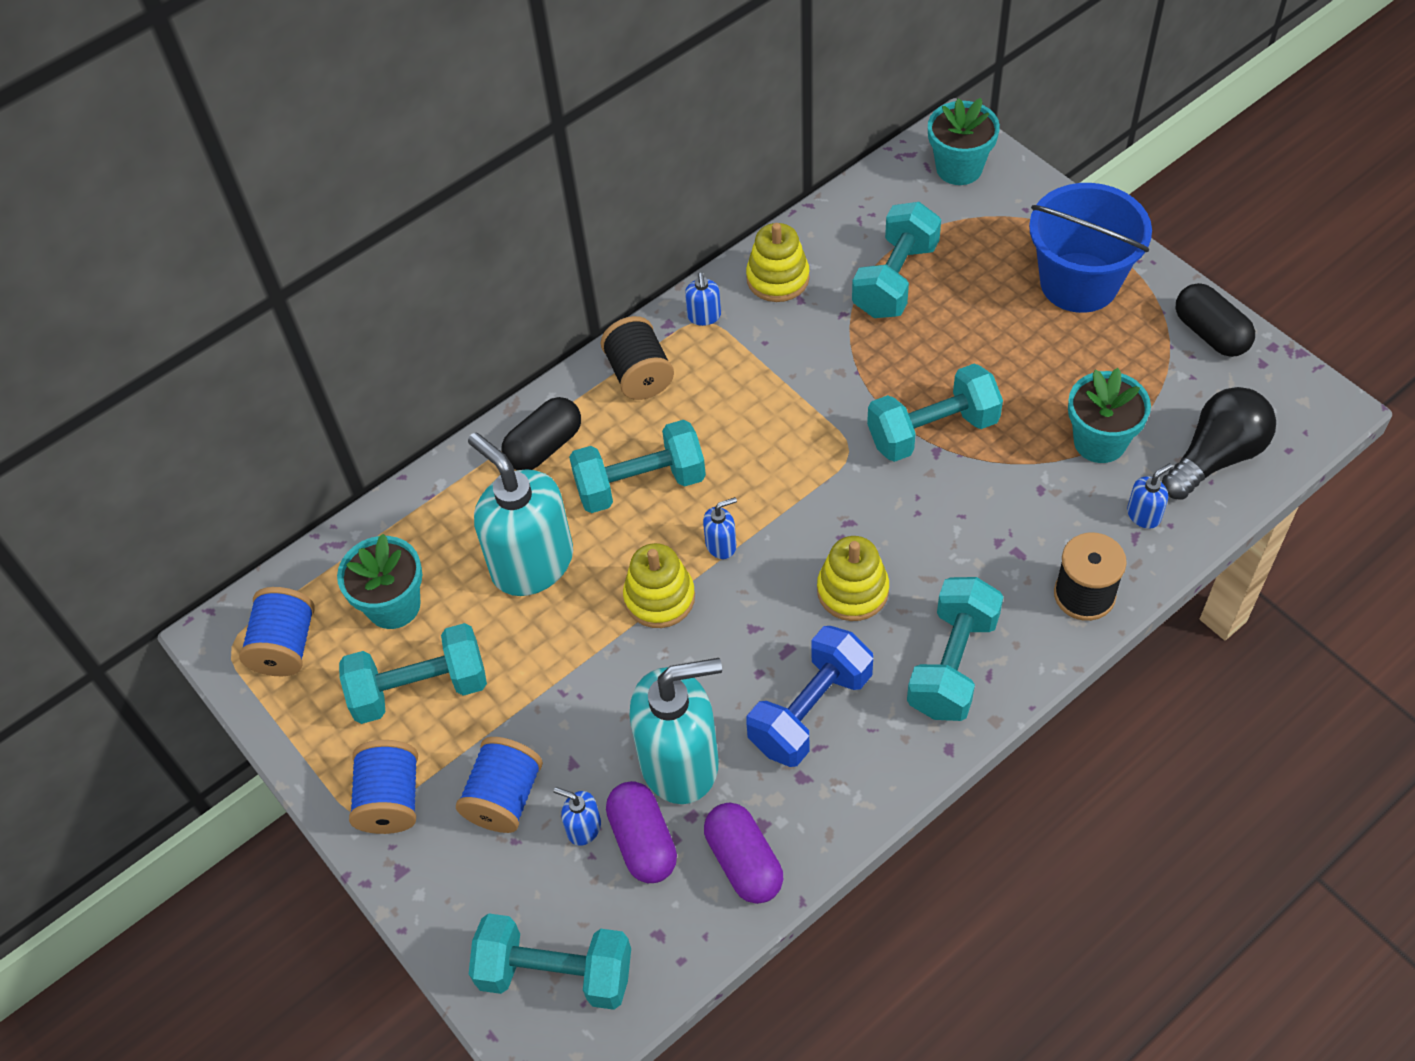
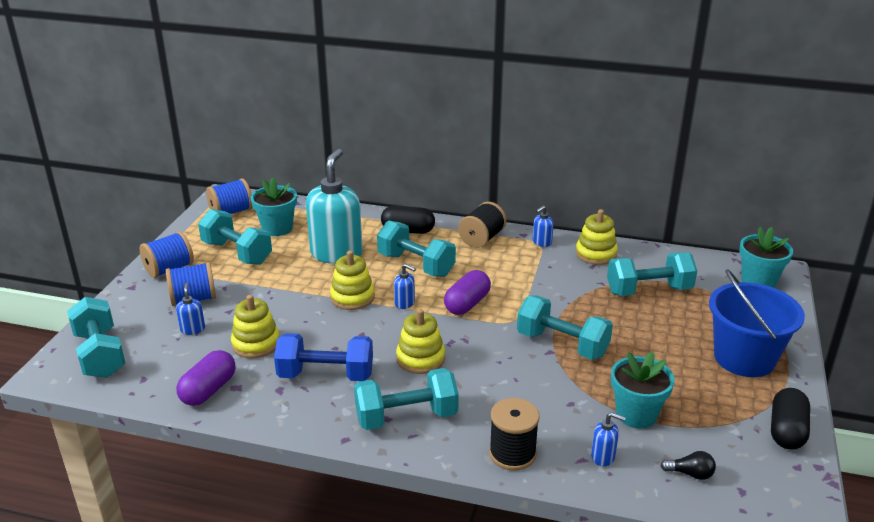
camera: 50 degrees right, 25 degrees down
purple capsule [606,781,677,883] -> purple capsule moved to [444,270,491,315]
turquoise soap dispenser [629,658,722,804] -> yellow stacking toy [231,295,279,358]
black light bulb [1162,387,1276,500] -> black light bulb [660,451,716,480], size x0.46

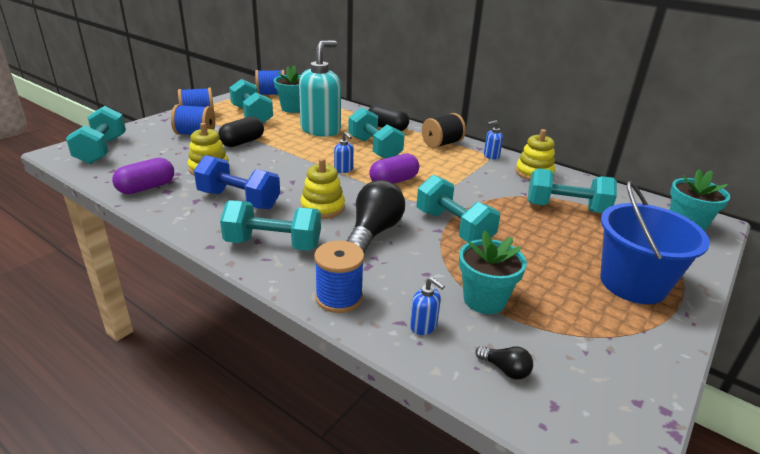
camera: 20 degrees right, 0 degrees up
blue soap dispenser [176,283,205,335] -> none
yellow stacking toy [330,251,375,310] -> none
black spool [489,398,540,470] -> blue spool [314,240,364,313]
black capsule [771,388,810,450] -> black capsule moved to [218,116,264,147]
none -> black light bulb [346,180,405,253]

